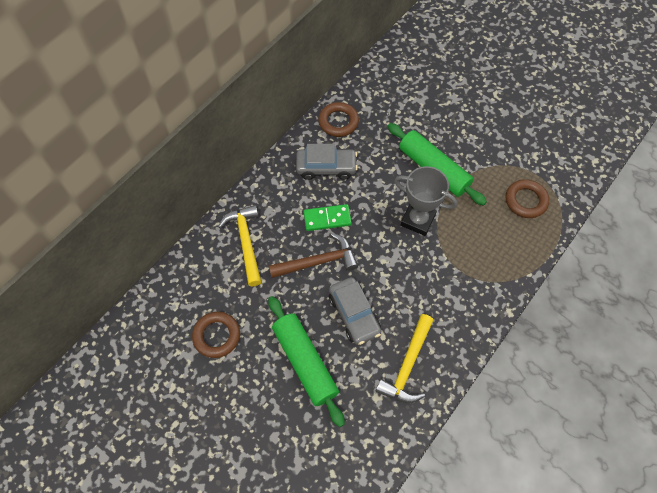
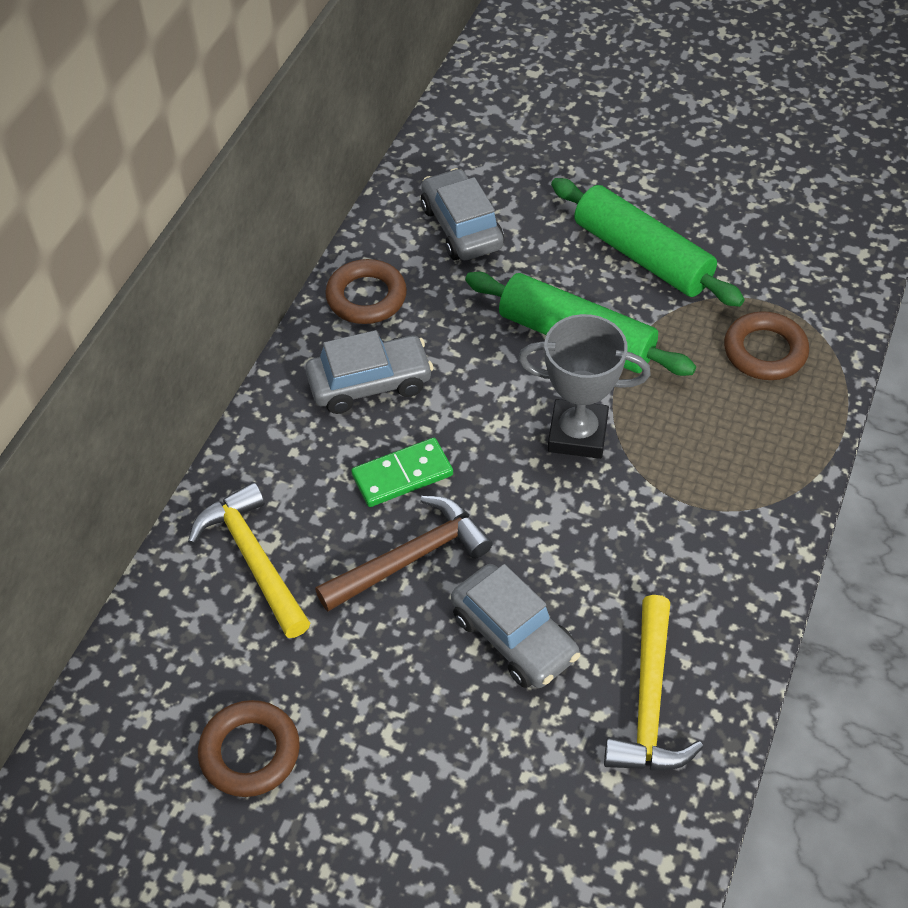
camera: 15 degrees left, 10 degrees down
green rolling pin [268,296,345,427] -> green rolling pin moved to [551,178,745,307]
none -> grey car [421,168,504,260]

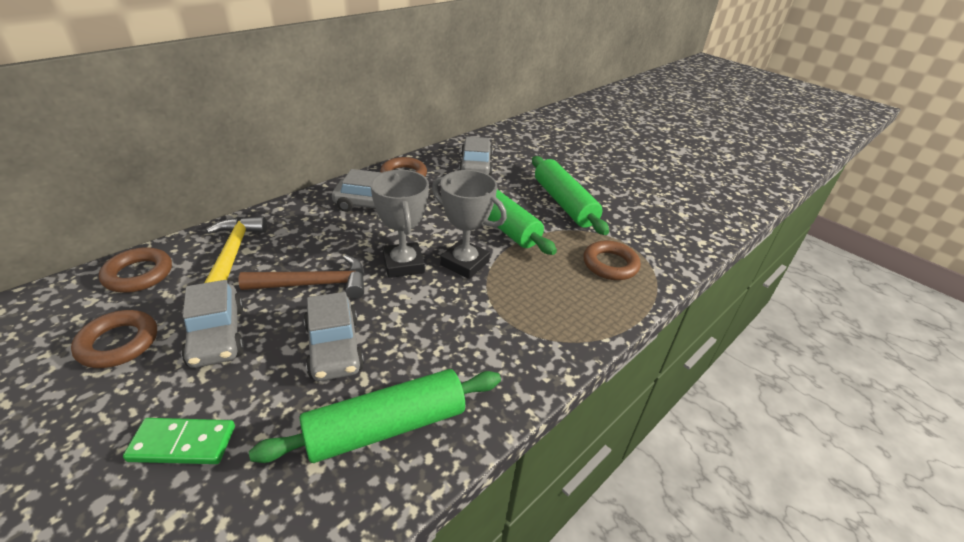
camera: 20 degrees right, 15 degrees down
green domino [351,438,453,507] -> green domino moved to [123,418,235,464]
yellow hammer [604,595,703,771] -> green rolling pin [249,369,501,463]
none -> brown ring [99,247,172,293]
none -> grey car [181,280,244,368]
none -> grey trophy [371,170,429,278]

